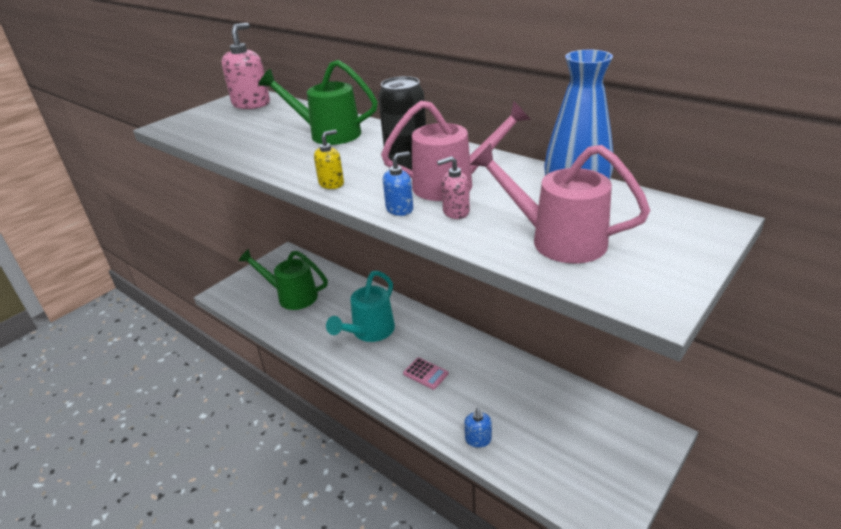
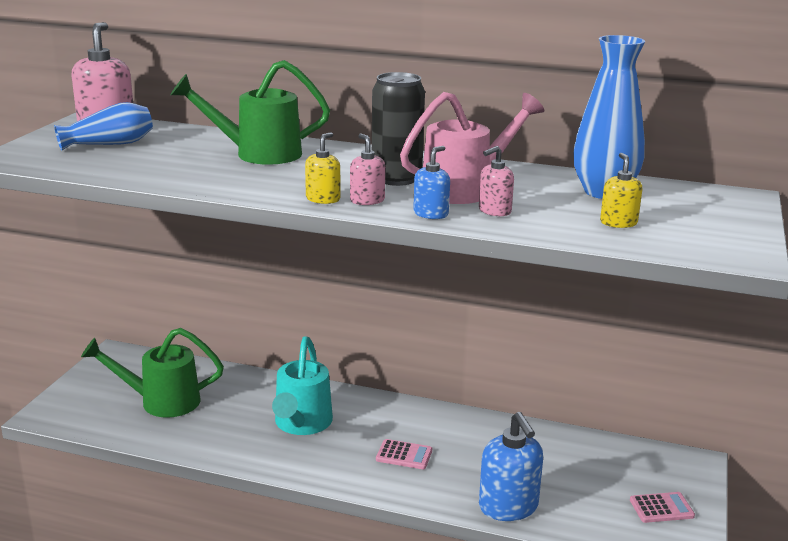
camera: 25 degrees left, 10 degrees down
blue soap dispenser [465,408,492,448] -> blue soap dispenser [479,412,543,521], size x1.88
pink watering can [470,143,650,264] -> yellow soap dispenser [600,153,642,228]
none -> blue vase [54,102,153,151]
none -> pink soap dispenser [350,133,385,205]
none -> pink calculator [630,492,695,523]

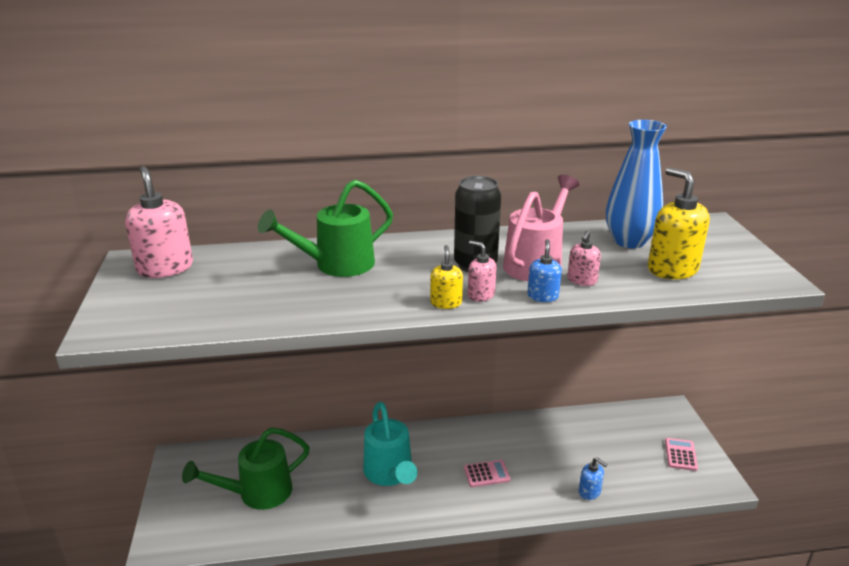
camera: 25 degrees left, 5 degrees up
blue vase [54,102,153,151] -> none
blue soap dispenser [479,412,543,521] -> blue soap dispenser [579,457,607,500], size x0.53
yellow soap dispenser [600,153,642,228] -> yellow soap dispenser [648,167,710,279], size x1.88
pink calculator [630,492,695,523] -> pink calculator turned 45 degrees counterclockwise [665,438,698,471]

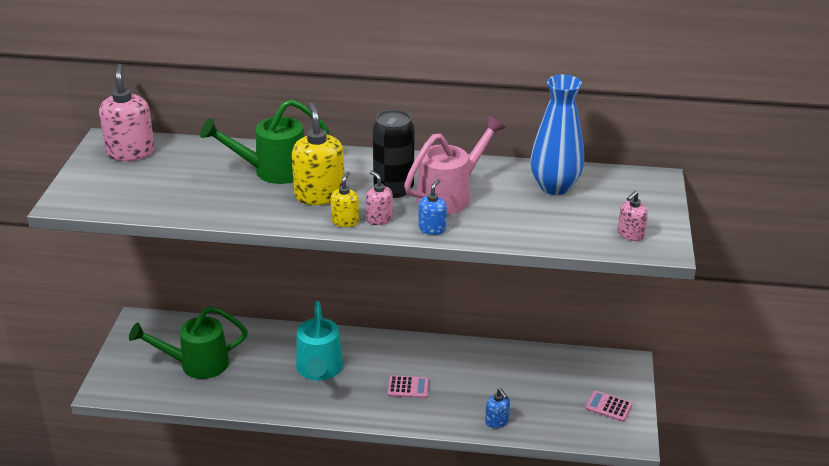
camera: 15 degrees right, 5 degrees up
pink soap dispenser [567,231,601,286] -> pink soap dispenser moved to [617,191,648,241]
yellow soap dispenser [648,167,710,279] -> yellow soap dispenser moved to [292,103,344,205]
pink calculator [665,438,698,471] -> pink calculator turned 90 degrees counterclockwise [585,390,632,422]

